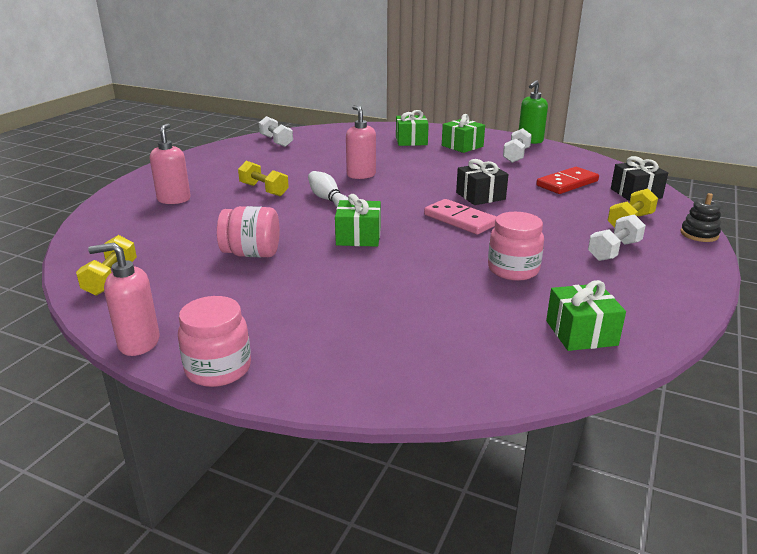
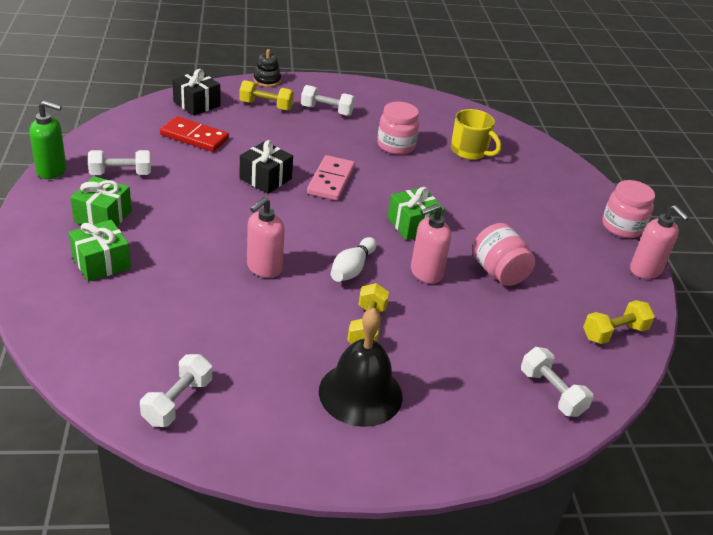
camera: 125 degrees left, 10 degrees up
pink soap dispenser [150,123,191,204] -> pink soap dispenser moved to [411,204,451,284]
green gift [546,280,626,351] -> none
none -> black bell [319,308,402,427]
none -> yellow mug [451,109,501,160]
none -> white dumbbell [521,347,593,417]

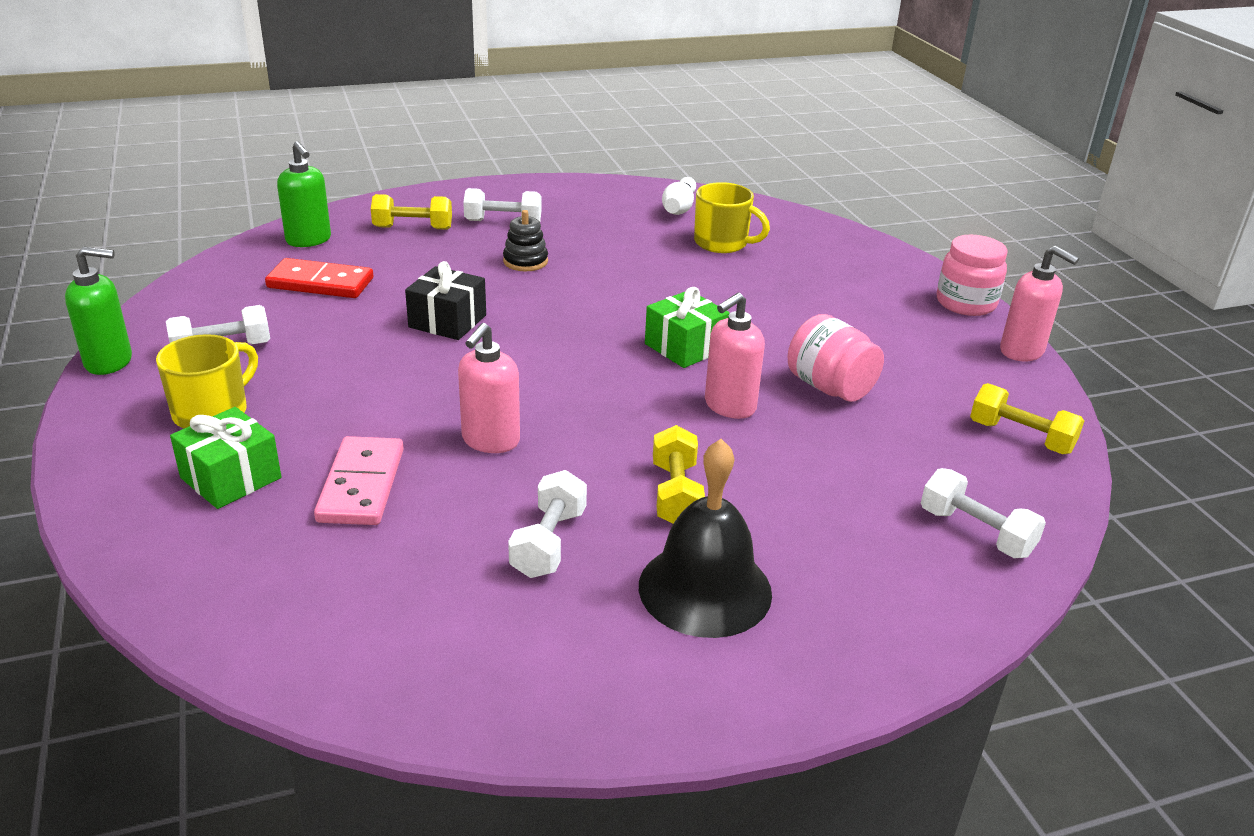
camera: 10 degrees left, 5 degrees down
green gift [70,176,132,226] -> yellow mug [156,334,258,428]
white dumbbell [140,354,212,427] -> white dumbbell moved to [508,470,587,578]
black gift [172,69,220,116] -> green soap dispenser [277,141,331,247]
black stacking toy [254,49,281,87] -> black stacking toy moved to [503,210,548,271]
pink domino [307,155,355,201] -> pink domino moved to [314,436,404,525]
white bowling pin [331,237,377,282] -> white bowling pin moved to [662,177,696,215]
pink jar [377,102,419,155] -> none
yellow dumbbell [583,300,655,344] -> yellow dumbbell turned 75 degrees clockwise [970,383,1084,454]

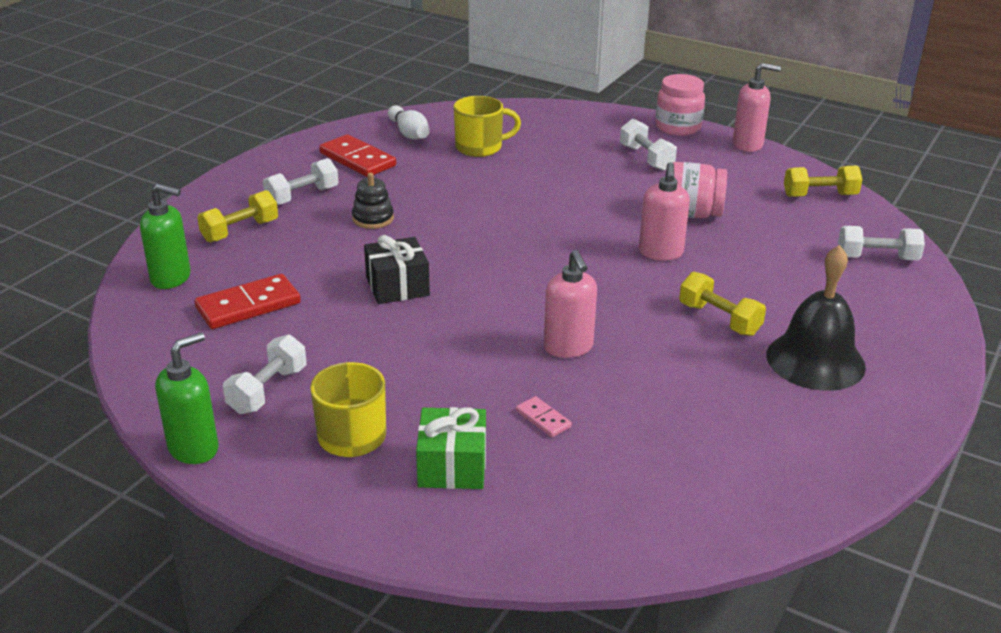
camera: 40 degrees left, 0 degrees up
pink domino [314,436,404,525] -> pink domino [516,396,572,437], size x0.51
white dumbbell [508,470,587,578] -> white dumbbell moved to [620,119,677,171]
green gift [645,287,730,368] -> none
none -> red domino [319,134,396,177]

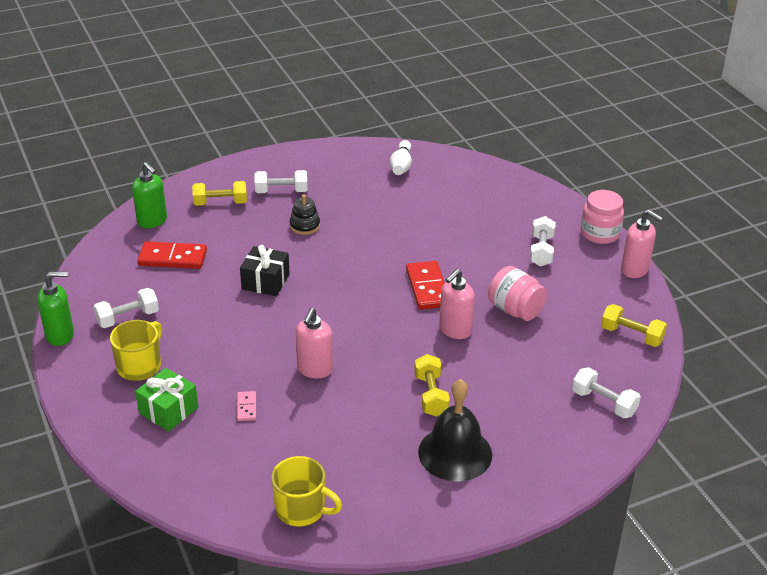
camera: 35 degrees right, 5 degrees up
red domino [319,134,396,177] -> red domino moved to [406,261,445,310]
yellow mug [454,96,521,157] -> yellow mug moved to [271,456,342,527]

